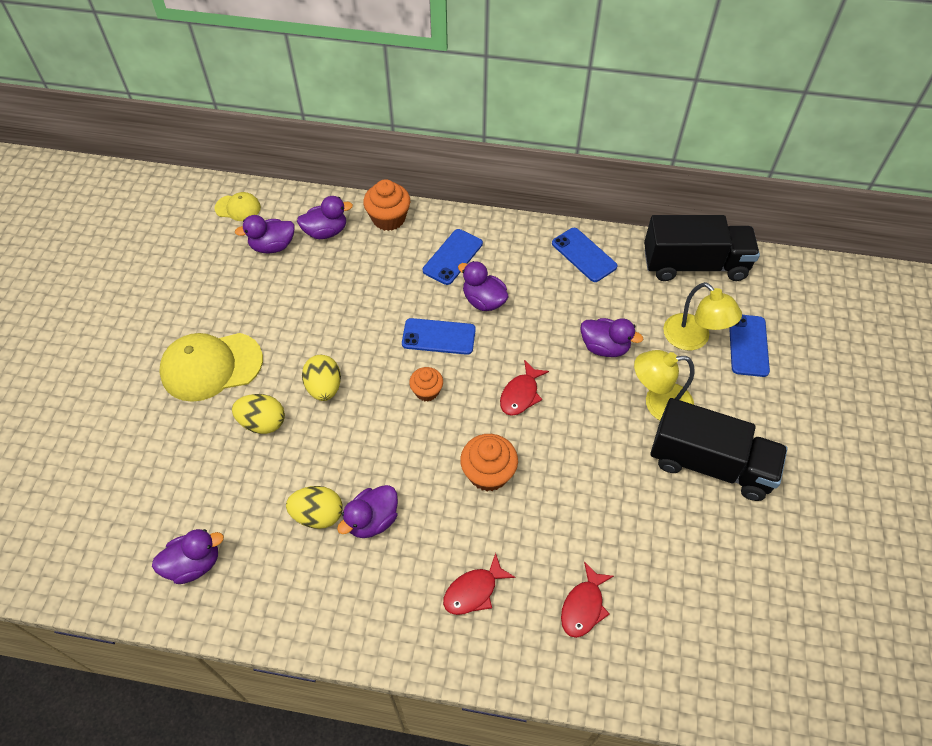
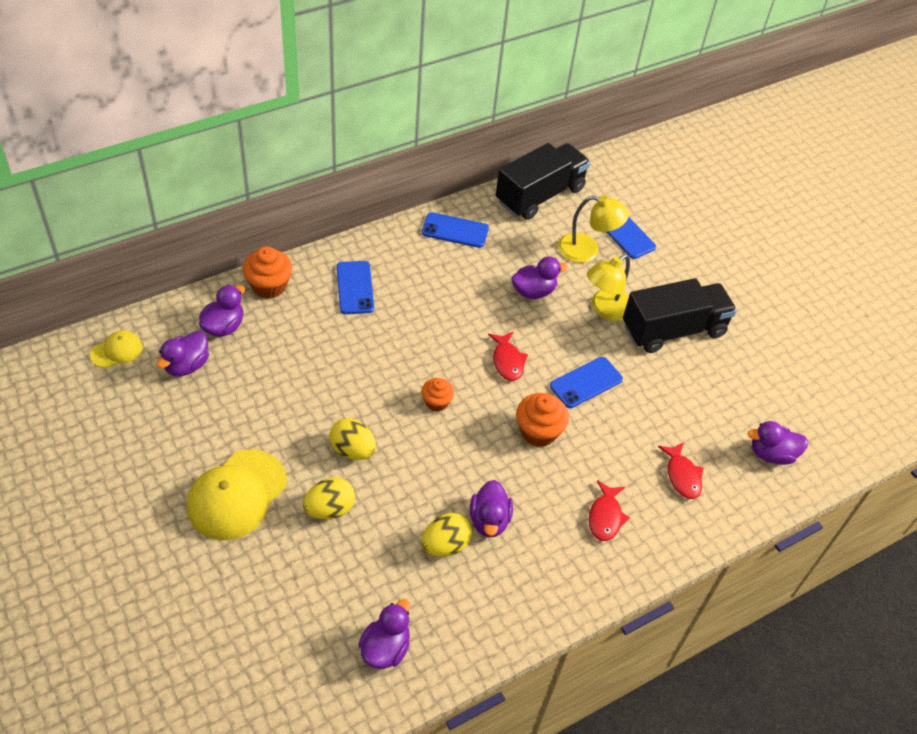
camera: 45 degrees left, 5 degrees down
blue phone [402,318,476,355] -> blue phone moved to [550,357,623,408]
purple duck [458,261,508,311] -> purple duck moved to [748,421,808,465]

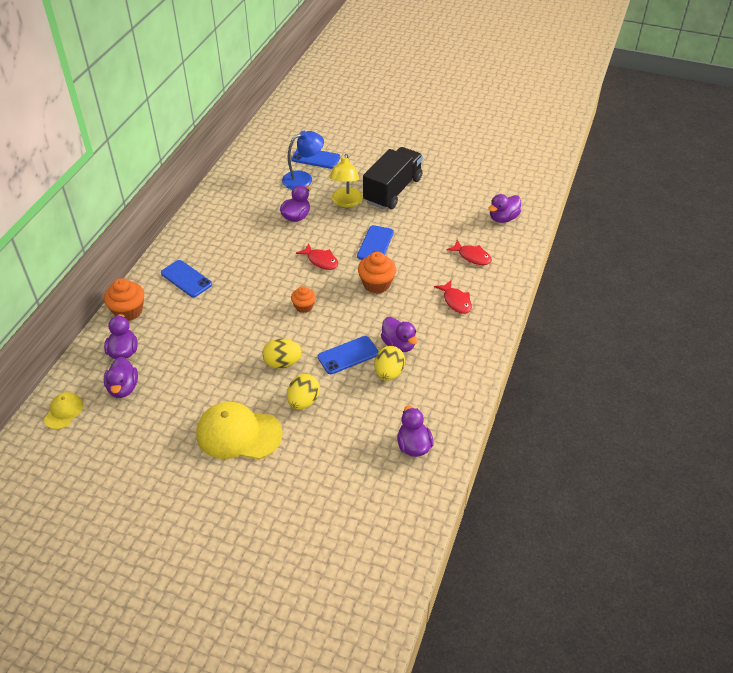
camera: 35 degrees left, 5 degrees down
yellow cap [187,450,287,540] -> yellow cap turned 105 degrees clockwise [196,402,282,459]
blue phone [422,212,489,248] -> blue phone moved to [318,336,379,374]
black truck [496,143,590,220] -> none
yellow lamp [558,195,629,263] -> blue lamp [282,131,324,189]

